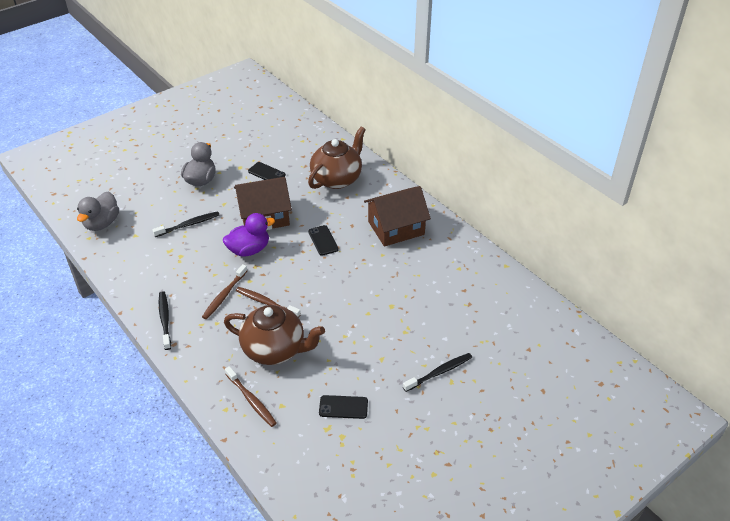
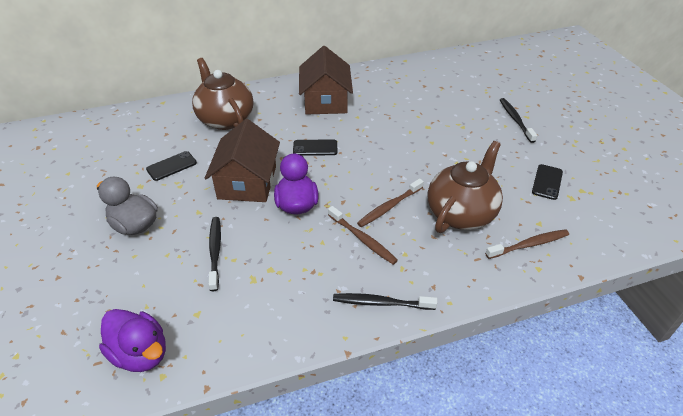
camera: 70 degrees left, 0 degrees up
grey duck [77,191,119,231] -> purple duck [99,309,166,372]

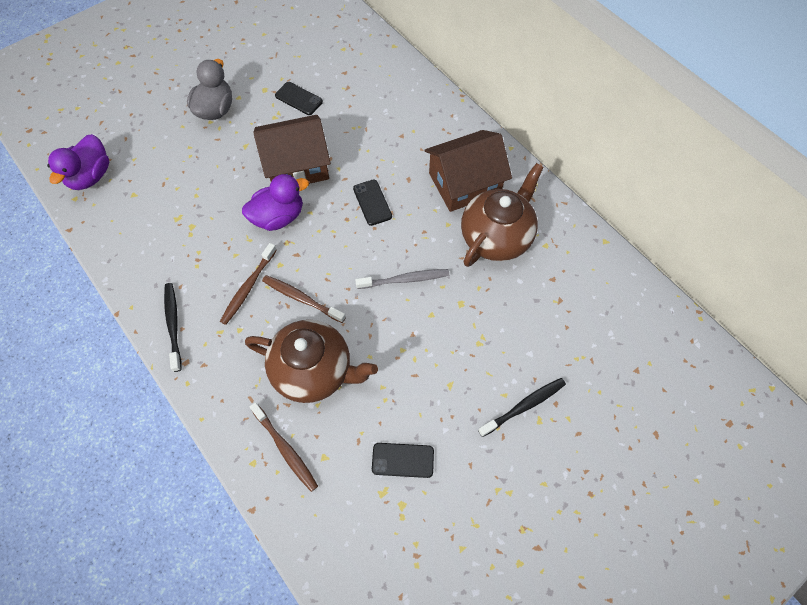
camera: 70 degrees right, 20 degrees up
brown teapot [192,58,254,130] -> brown teapot moved to [461,163,544,267]
black toothbrush [209,217,221,291] -> none
none -> grey toothbrush [355,269,449,289]

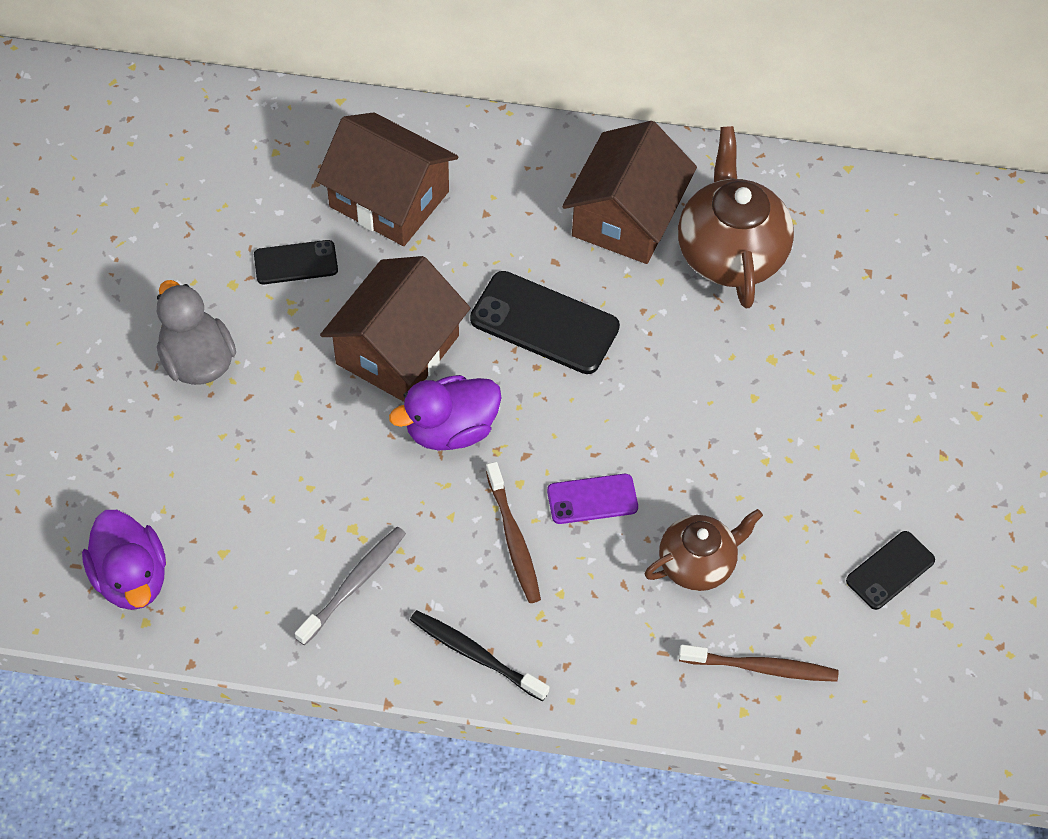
camera: 45 degrees left, 5 degrees down
purple duck [242,174,309,231] -> purple duck turned 135 degrees counterclockwise [389,375,502,451]
brown teapot [245,320,378,403] -> brown teapot [644,509,763,591], size x0.62
brown toothbrush [262,275,346,323] -> purple phone [547,474,638,524]
black phone [353,180,392,226] -> black phone [470,271,620,374], size x1.70
grey toothbrush [355,269,449,289] -> grey toothbrush moved to [295,527,406,645]
black toothbrush [478,378,566,437] -> none
none -> brown house [315,112,459,246]

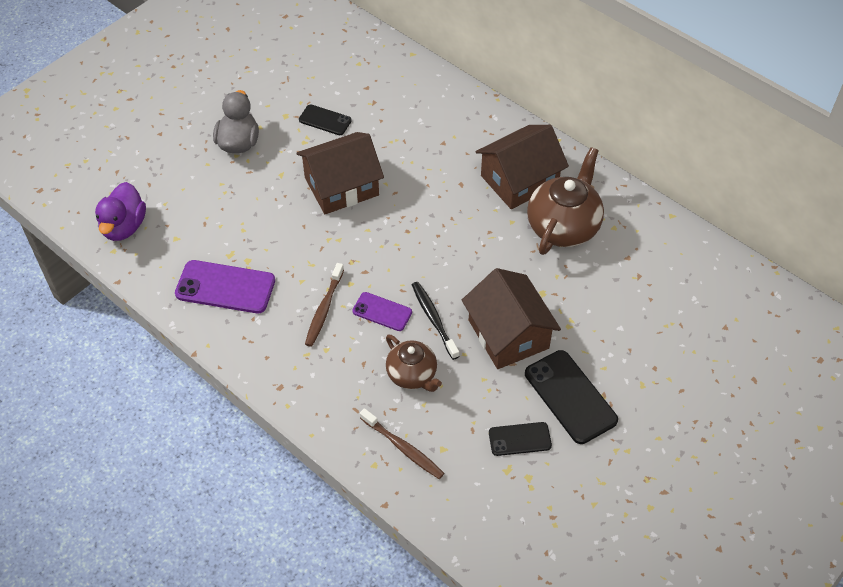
camera: 35 degrees right, 5 degrees down
grey toothbrush [295,527,406,645] -> purple phone [175,260,275,313]
brown house [315,112,459,246] -> brown house moved to [462,268,561,369]
purple duck [389,375,502,451] -> none
black toothbrush [410,610,549,701] -> black toothbrush moved to [412,282,459,360]
black phone [470,271,620,374] -> black phone moved to [525,350,618,444]
brown teapot [644,509,763,591] -> brown teapot turned 45 degrees clockwise [386,334,442,392]

